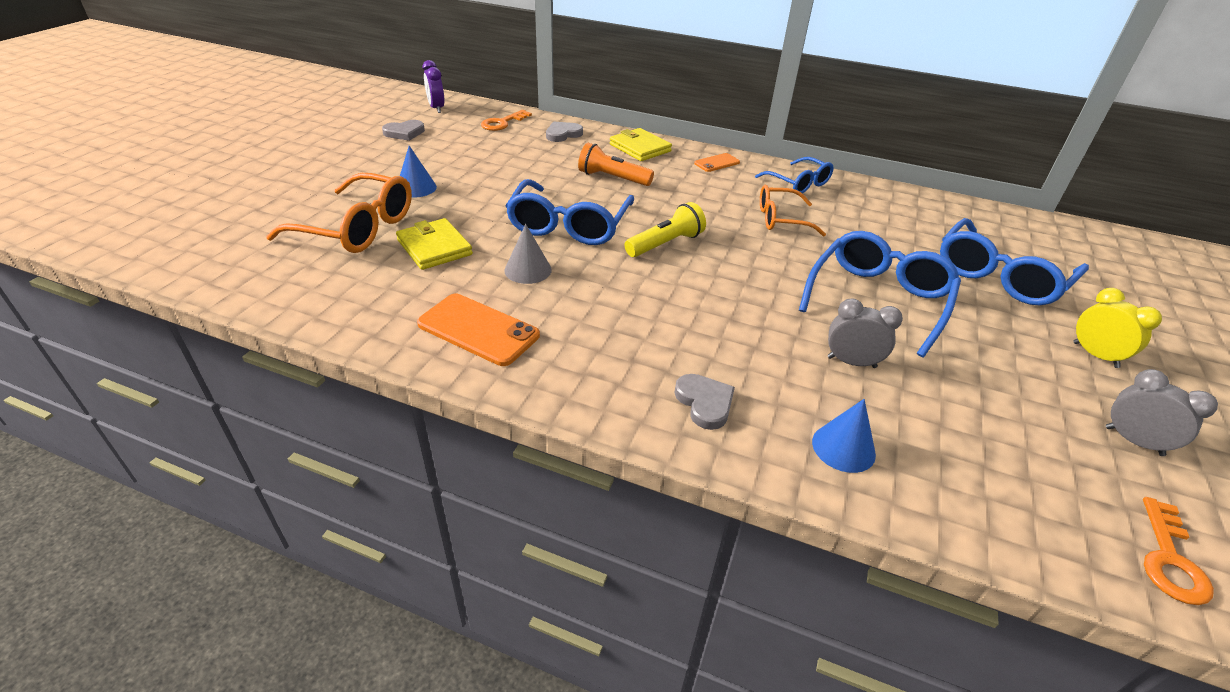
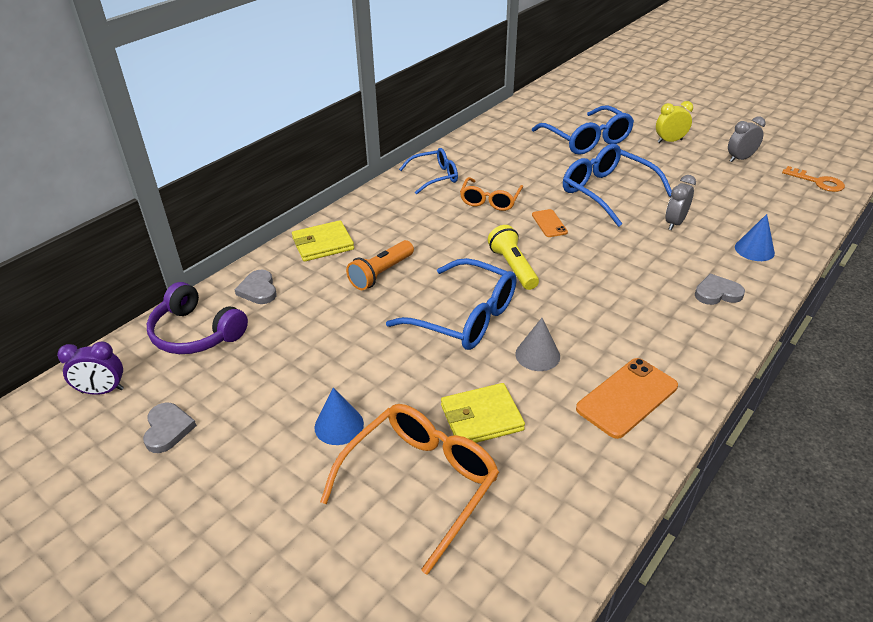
camera: 70 degrees left, 0 degrees up
orange key [481,110,532,131] -> purple headphones [147,282,248,354]
orange phone [694,153,740,172] -> orange phone moved to [532,209,568,237]

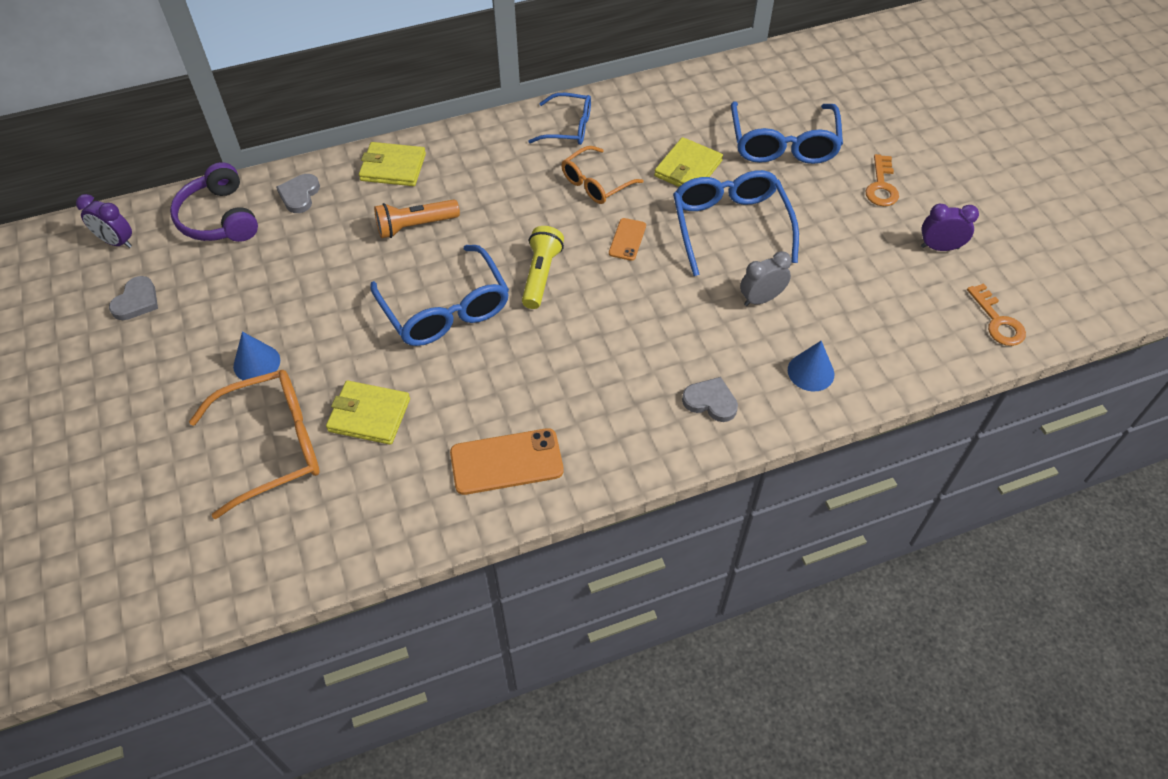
camera: 30 degrees right, 15 degrees up
grey cone [515,318,560,371] -> none
yellow clock [656,101,693,143] -> orange key [866,154,899,206]
grey clock [728,116,765,162] -> purple clock [921,204,979,251]
none -> yellow wallet [654,137,723,187]

